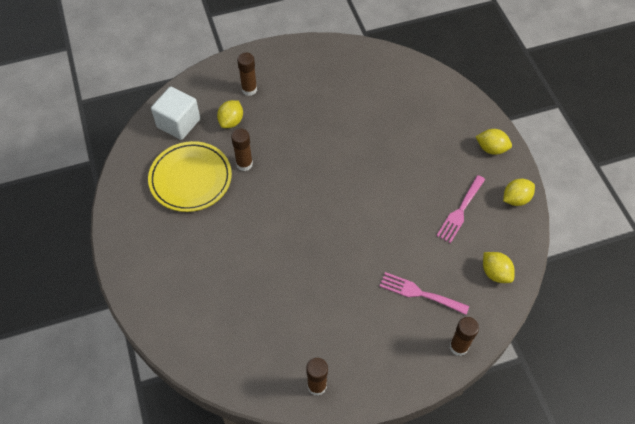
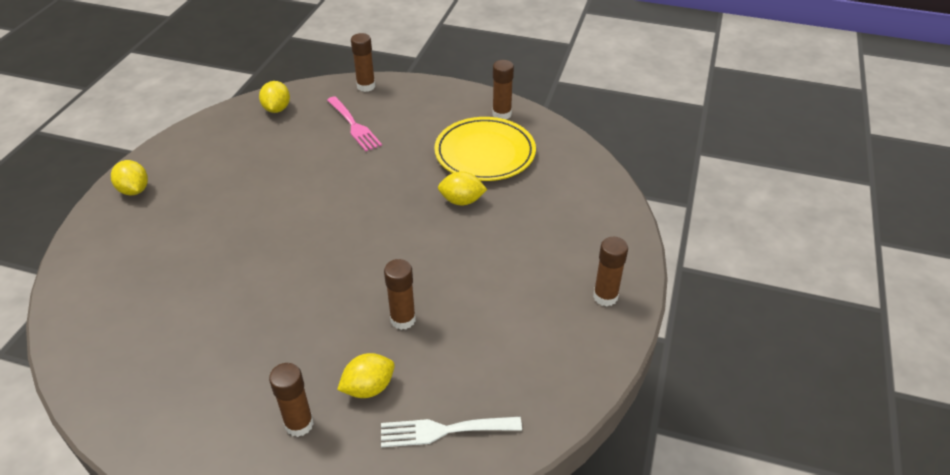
camera: 145 degrees left, 15 degrees down
yellow plate [148,141,232,212] -> yellow plate moved to [434,117,536,181]
white cube [151,87,200,140] -> white fork [381,417,522,447]
pink fork [436,175,485,243] -> none
yellow lemon [503,179,535,206] -> yellow lemon moved to [438,171,487,205]
none -> brown glue stick [593,237,628,306]

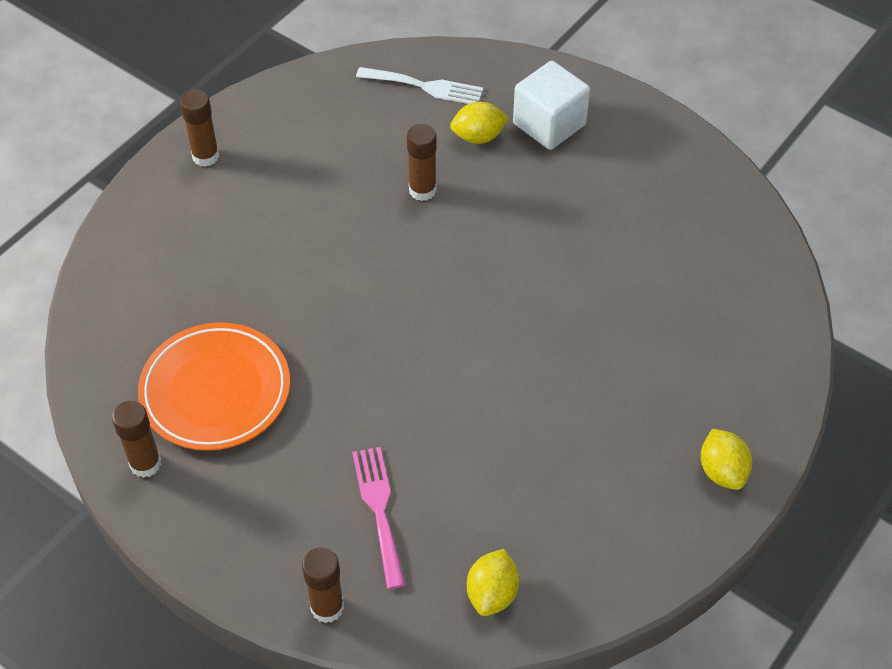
camera: 160 degrees left, 10 degrees up
brown glue stick [269,363,314,437] -> white cube [513,61,590,150]
yellow plate [434,117,536,181] -> orange plate [138,322,290,451]
yellow lemon [438,171,487,205] -> none

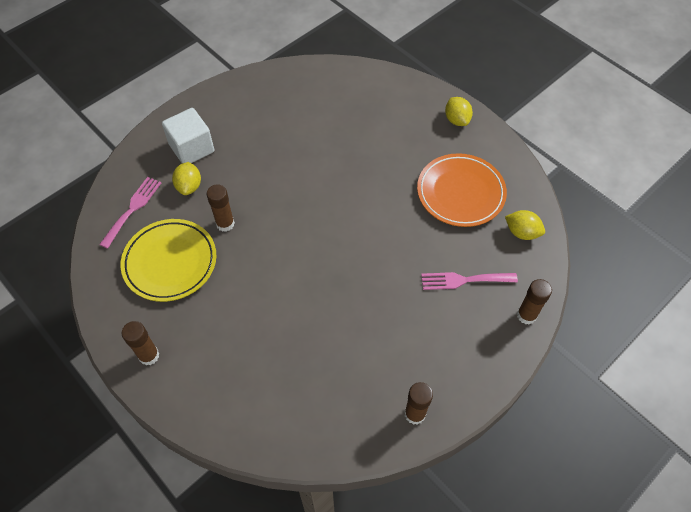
camera: 80 degrees left, 5 degrees up
orange plate [138,322,290,451] -> orange plate moved to [417,153,507,227]
white fork [356,67,483,104] -> pink fork [99,177,161,249]
yellow lemon [701,429,752,490] -> yellow lemon turned 75 degrees clockwise [445,97,473,126]
none -> yellow plate [120,219,216,302]

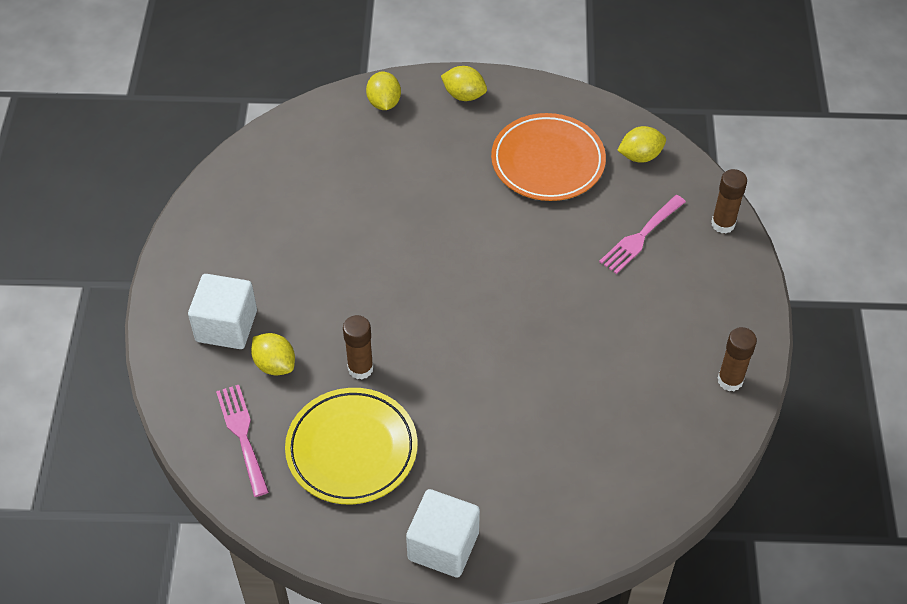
camera: 45 degrees left, 5 degrees down
brown glue stick [122,321,160,365] -> white cube [406,489,480,578]
none -> yellow lemon [366,72,401,110]

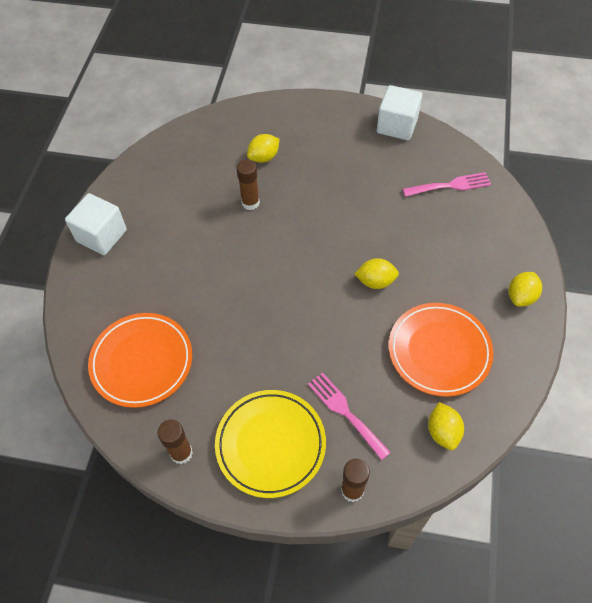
camera: 100 degrees right, 5 degrees up
white cube [188,274,257,349] -> white cube moved to [377,85,422,140]
pink fork [216,385,269,497] -> pink fork moved to [403,172,491,197]
yellow plate [285,388,418,504] -> yellow plate moved to [215,390,326,498]
yellow lemon [366,72,401,110] -> yellow lemon moved to [354,258,399,289]
none -> orange plate [88,313,192,408]

